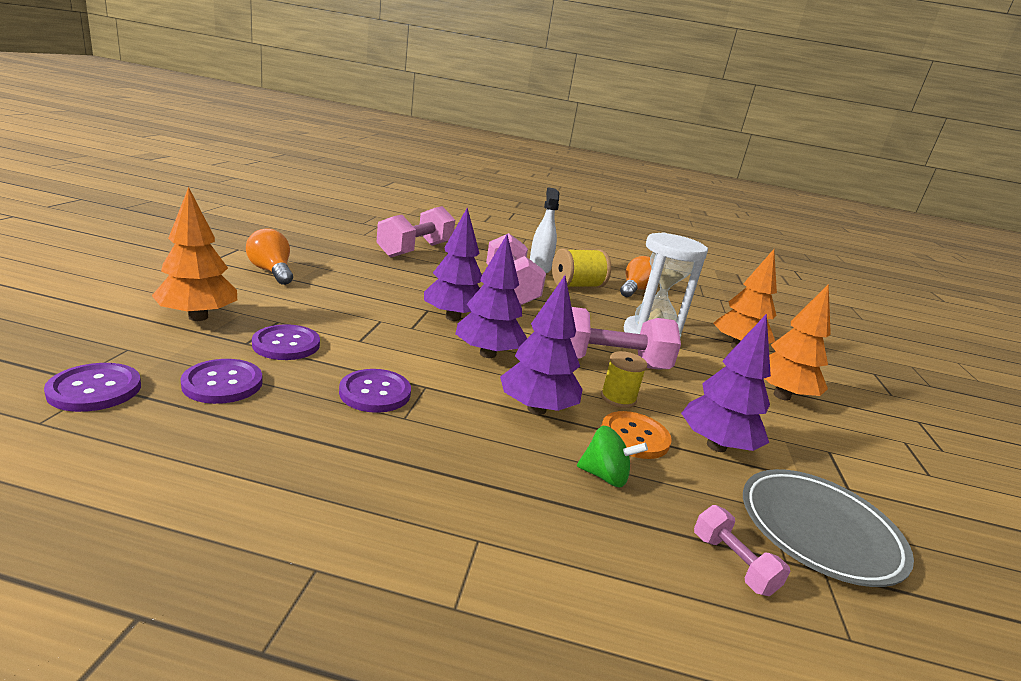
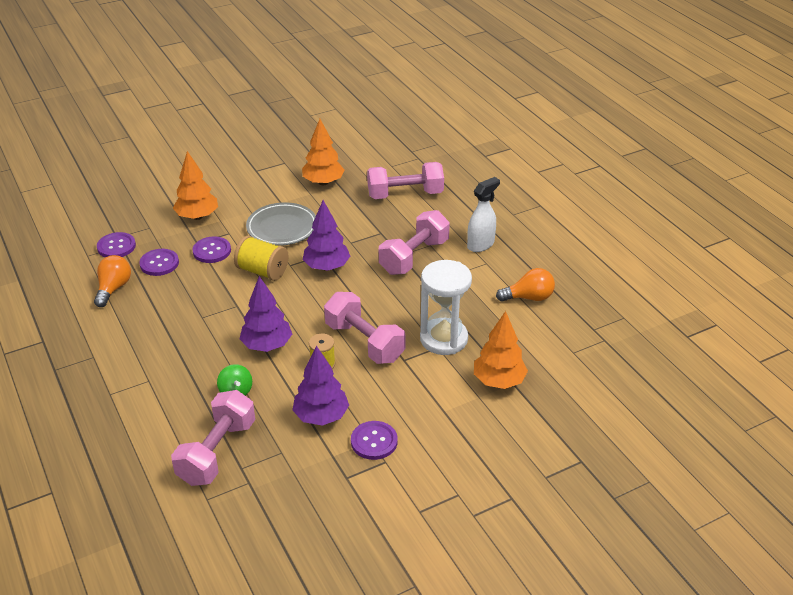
camera: 55 degrees right, 15 degrees up
orange light bulb [246,228,293,285] -> orange light bulb moved to [94,255,131,307]
purple button [339,369,411,413] -> purple button moved to [351,421,398,460]
purple tree [455,235,527,358] -> none
yellow spool [552,248,611,287] -> yellow spool moved to [234,236,289,281]
orange button [601,411,672,459] -> none
pink dumbbell [694,505,790,596] -> pink dumbbell [171,390,255,486], size x2.11
grey plate [743,469,914,587] -> grey plate moved to [246,202,316,246]
orange tree [764,284,831,401] -> orange tree moved to [302,119,345,185]

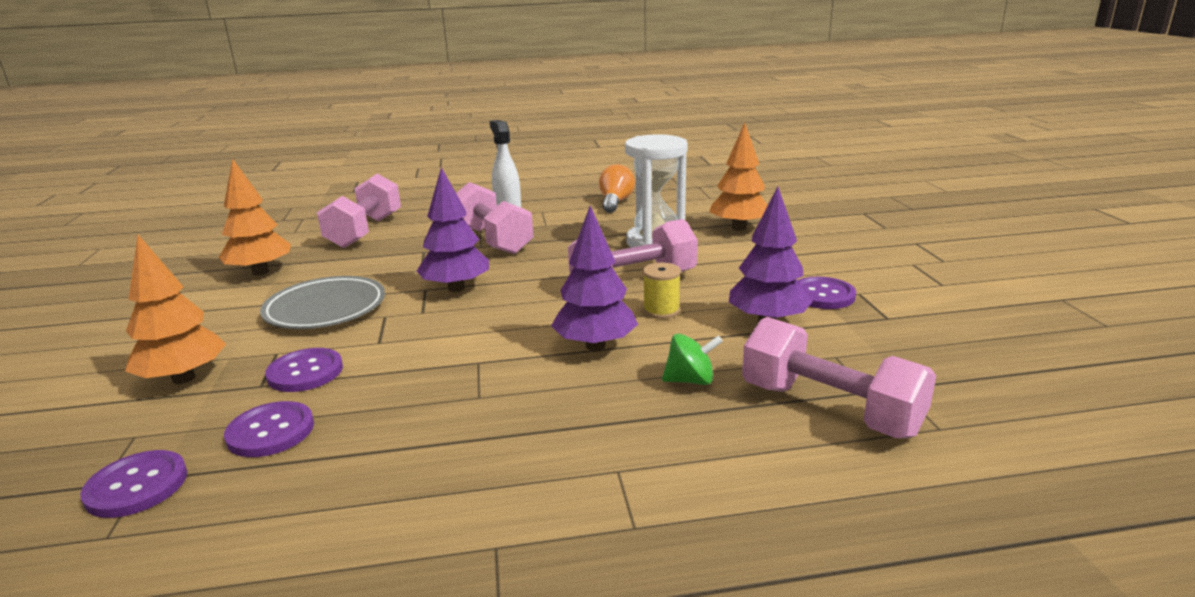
camera: 70 degrees left, 15 degrees down
orange light bulb [94,255,131,307] -> none
yellow spool [234,236,289,281] -> none

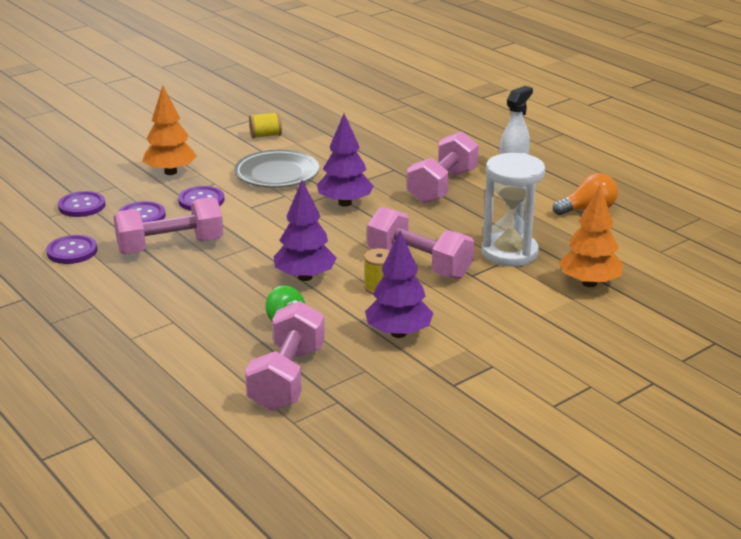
camera: 60 degrees right, 5 degrees up
orange tree [219,158,291,275] -> none
pink dumbbell [317,174,401,248] -> pink dumbbell moved to [113,197,224,254]
purple button [797,276,856,309] -> purple button moved to [46,235,97,264]
none -> yellow spool [249,112,282,139]

